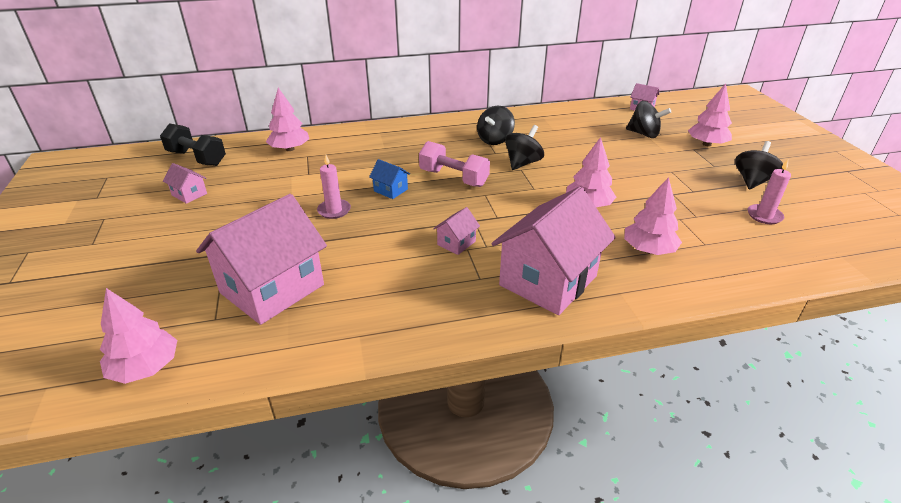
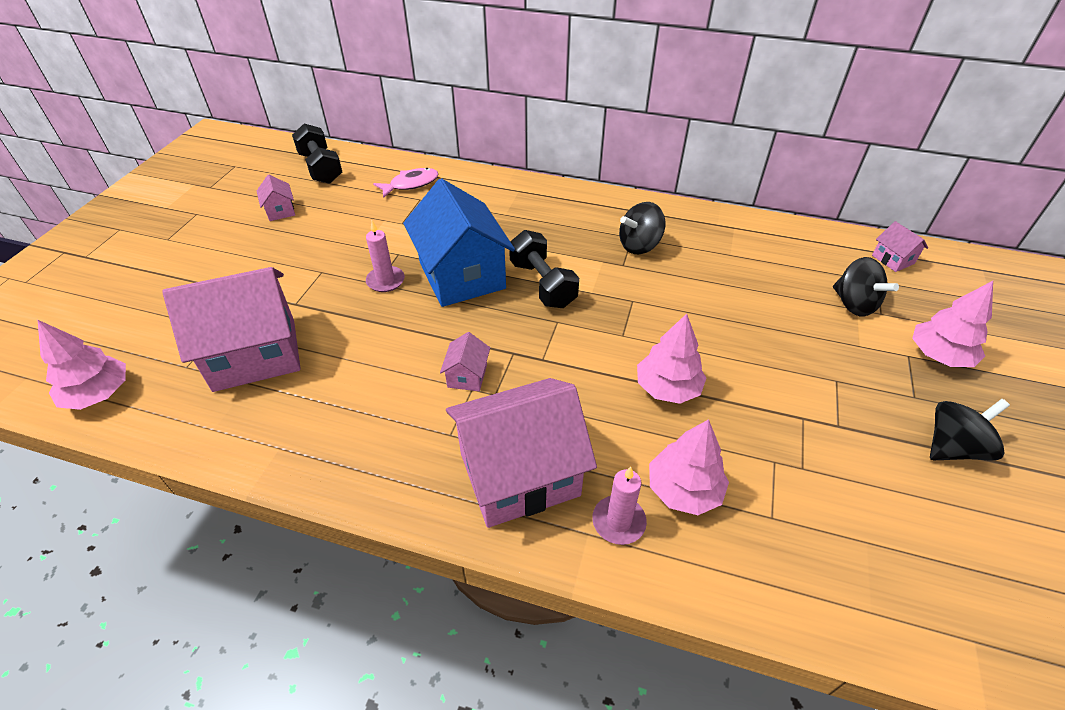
camera: 30 degrees right, 10 degrees up
pink tree [266,88,309,151] -> pink fish [373,168,439,198]
blue house [369,159,410,199] -> blue house [403,178,515,307], size x2.37
pink dumbbell [419,141,490,187] -> black dumbbell [509,230,579,308]
pink house [433,207,480,255] -> pink house turned 60 degrees counterclockwise [440,332,490,391]
black spinning top [505,125,544,170] -> none
pink candle [748,159,791,224] -> pink candle moved to [592,467,647,545]

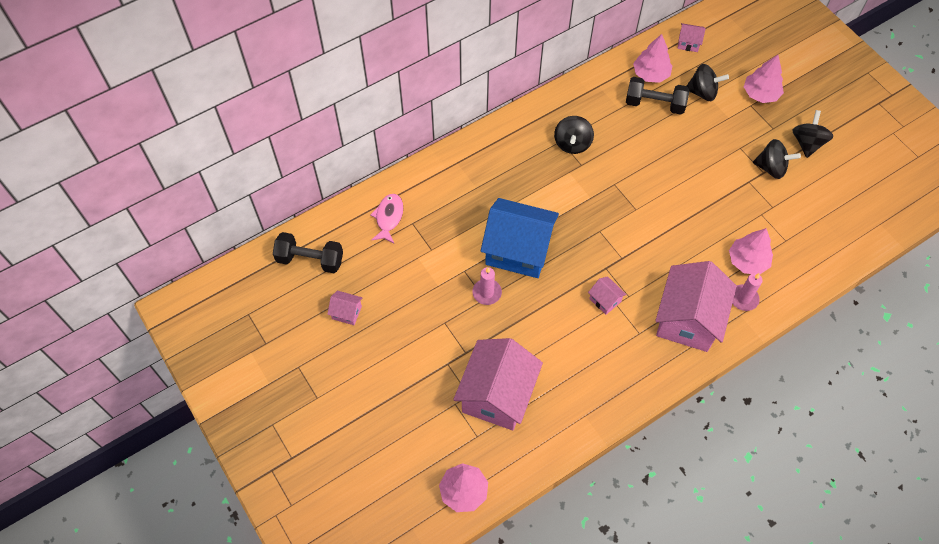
camera: 50 degrees left, 15 degrees up
black dumbbell [509,230,579,308] -> black dumbbell moved to [626,77,689,115]
pink tree [637,314,706,404] -> pink tree moved to [633,34,672,83]
none -> black spinning top [753,139,801,179]

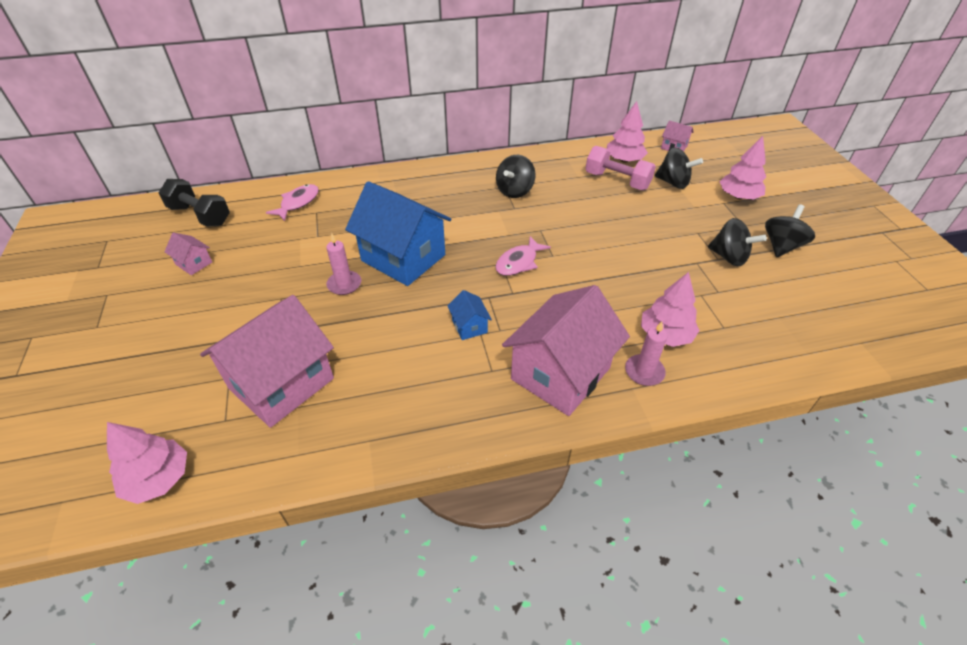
camera: 20 degrees right, 15 degrees down
pink house [588,276,627,315] -> blue house [448,290,492,340]
black dumbbell [626,77,689,115] -> pink dumbbell [585,146,656,190]
none -> pink fish [495,236,551,276]

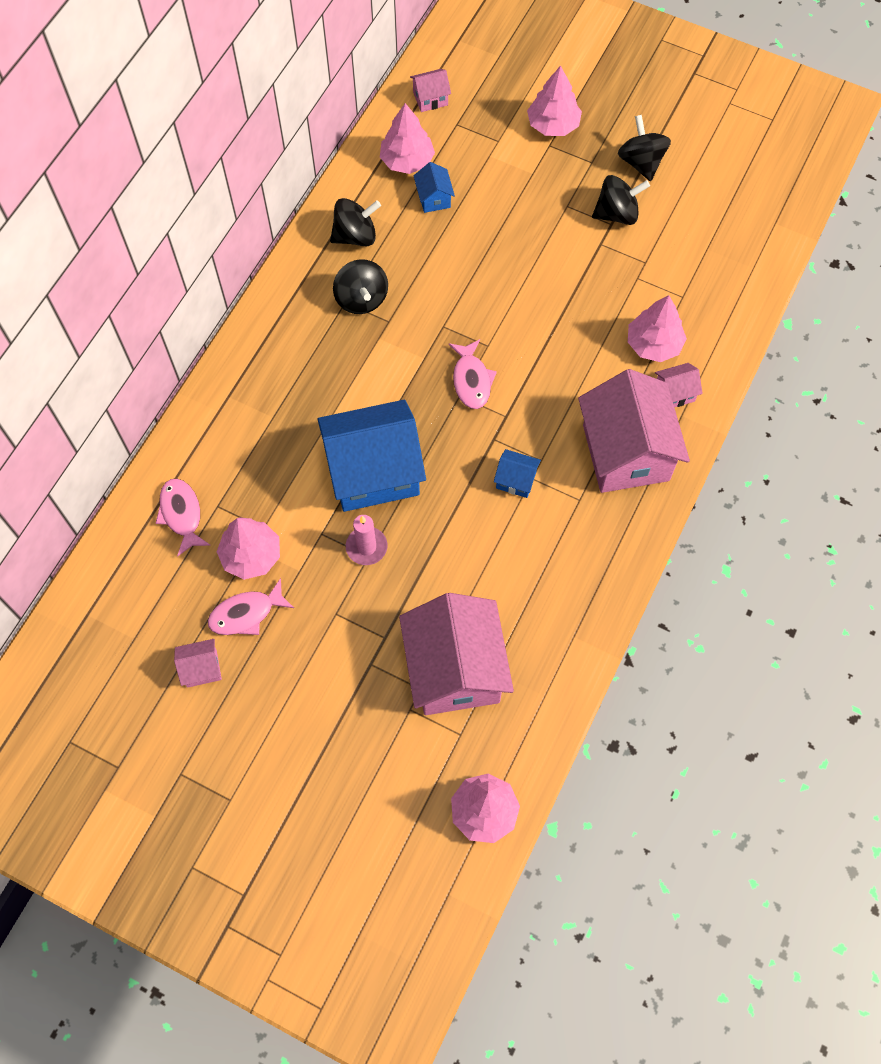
camera: 50 degrees left, 20 degrees up
black dumbbell [159,179,230,227] -> none
pink dumbbell [585,146,656,190] -> blue house [413,162,455,213]
pink candle [625,321,667,386] -> pink house [655,363,703,407]
black spinning top [655,147,703,189] -> black spinning top moved to [330,198,381,246]
none -> pink fish [208,578,294,635]
none -> pink tree [217,517,280,580]

